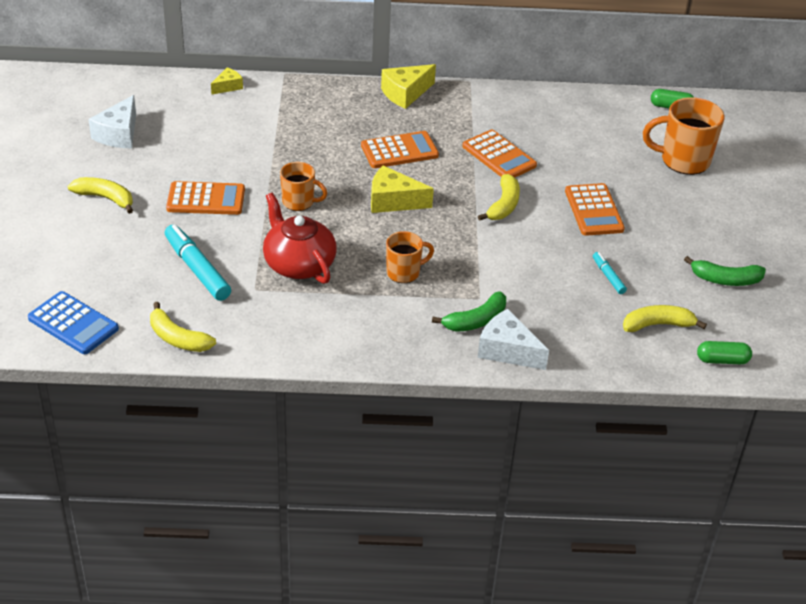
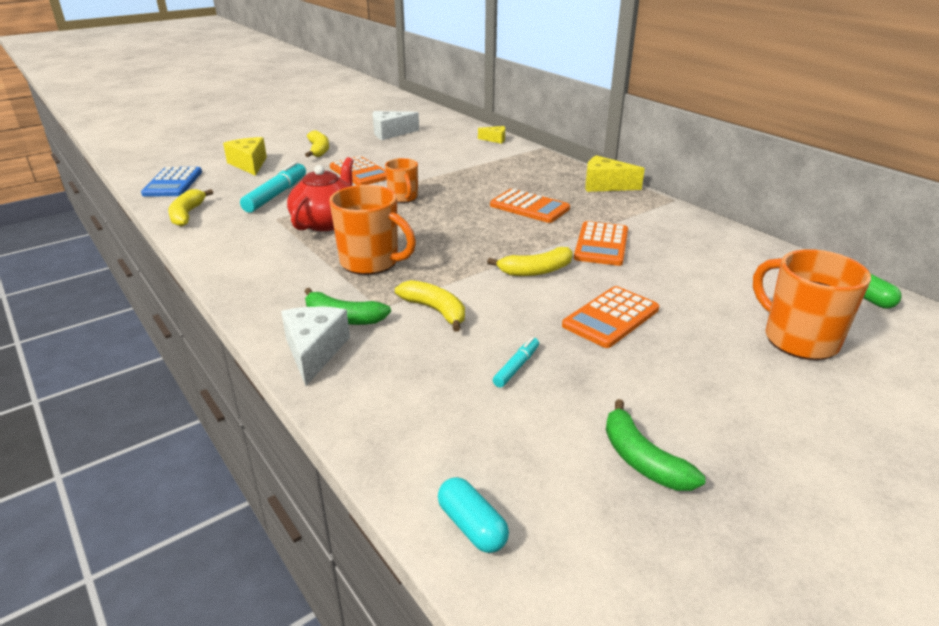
camera: 55 degrees right, 10 degrees down
yellow cheese [371,166,434,213] -> yellow cheese moved to [223,137,267,176]
orange mug [386,231,434,283] -> orange mug [329,185,416,275], size x1.65
yellow banana [623,305,707,332] -> yellow banana moved to [395,280,465,332]
green capsule [697,341,752,364] -> turquoise capsule [438,477,509,553]

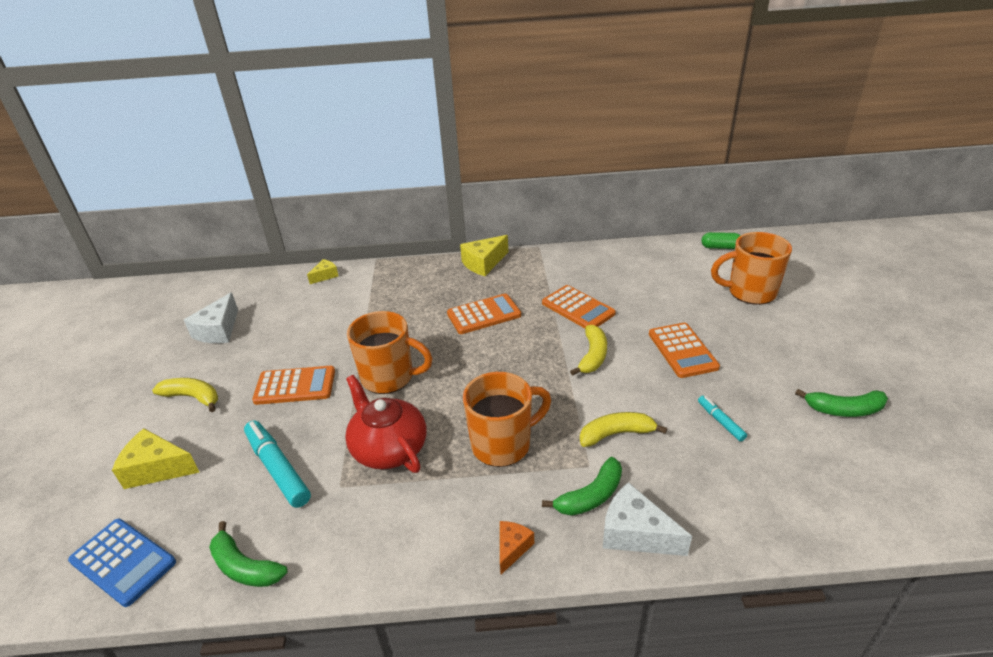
camera: 55 degrees left, 5 degrees up
yellow banana [168,189,213,226] -> green banana [209,521,288,587]
orange mug [385,158,418,203] -> orange mug [347,311,433,394], size x1.65
turquoise capsule [438,477,509,553] -> none
none -> orange cheese [500,521,534,574]

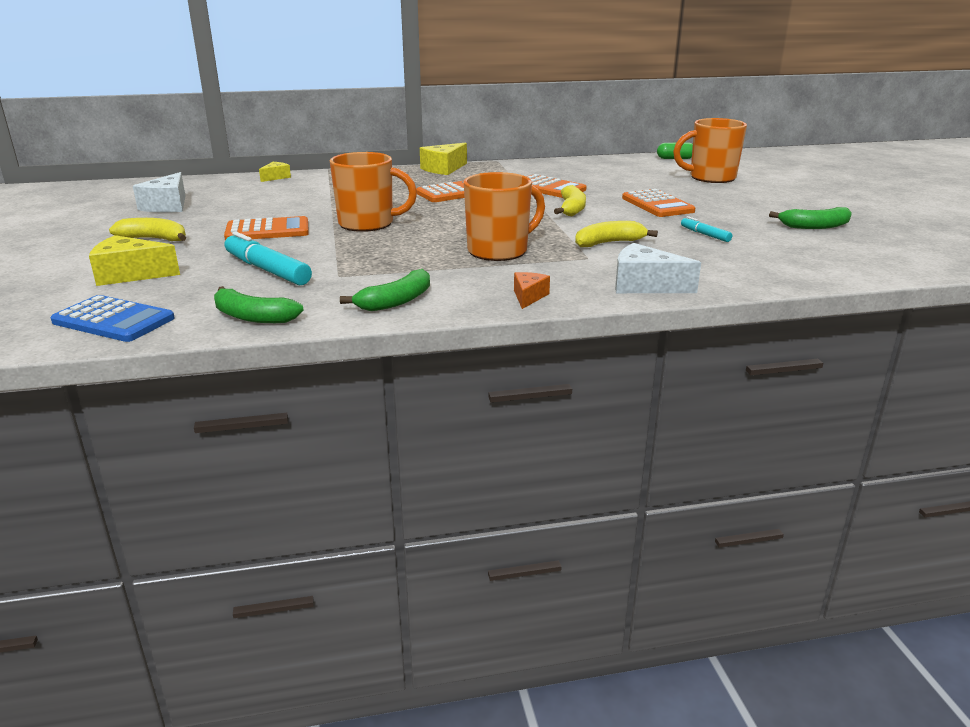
camera: 10 degrees left, 10 degrees down
red teapot [345,375,426,473] -> none
green banana [542,457,622,516] -> green banana moved to [340,269,430,311]

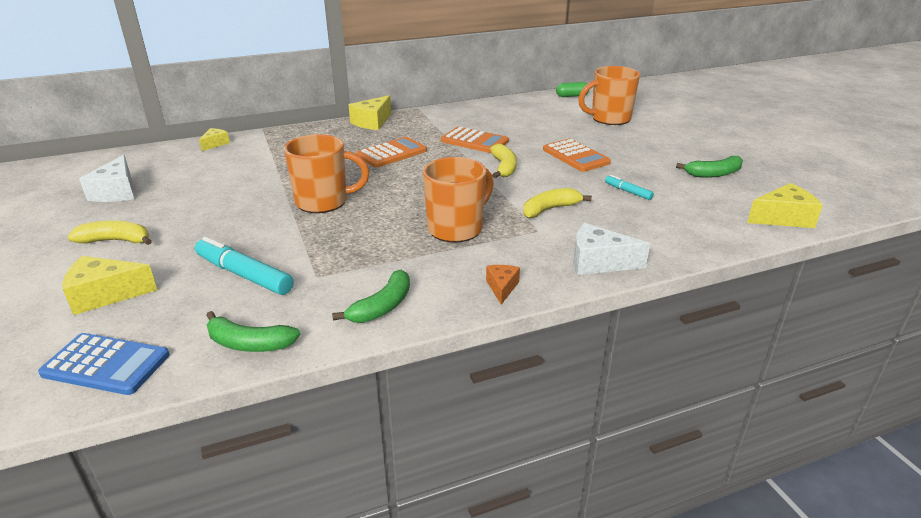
camera: 10 degrees left, 5 degrees up
orange calculator [224,216,309,240] -> none
none -> yellow cheese [747,183,823,228]

